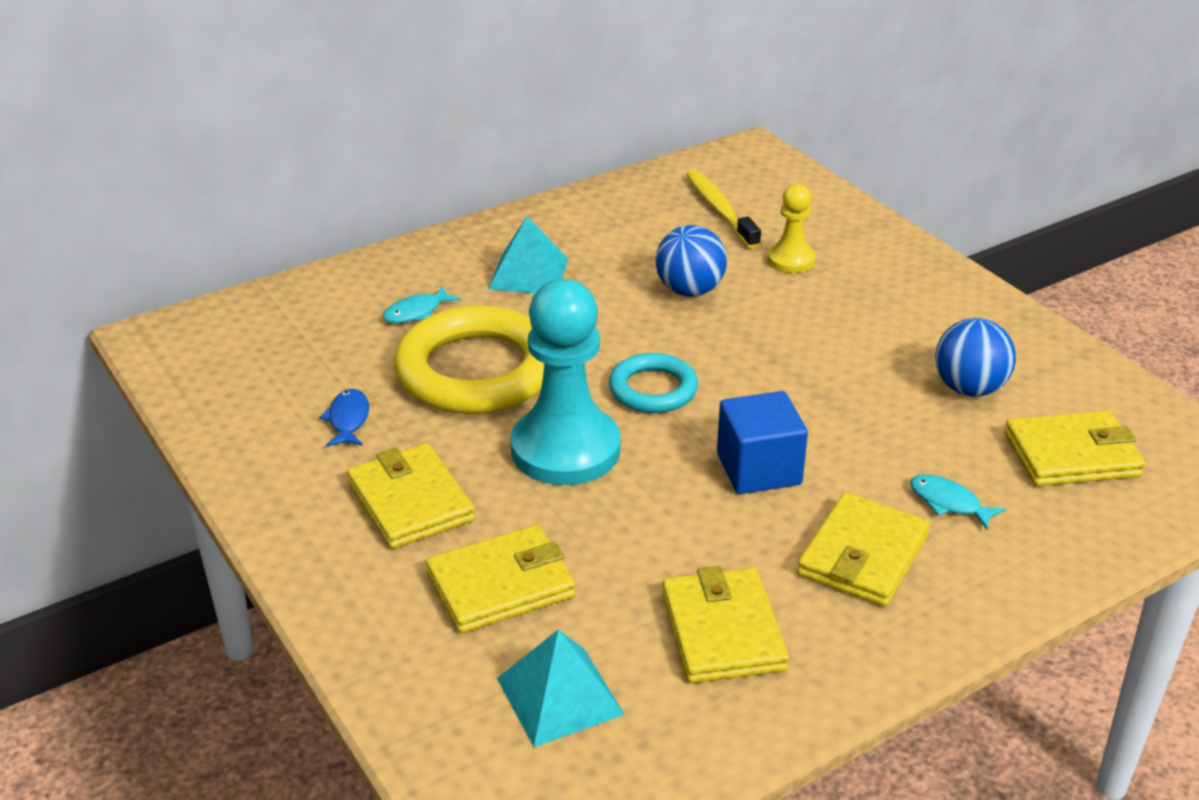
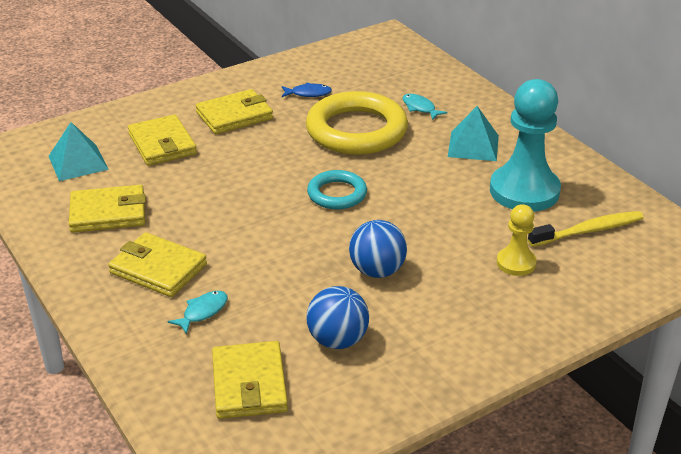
camera: 90 degrees right, 0 degrees up
turquoise pawn [511,279,621,485] -> turquoise pawn moved to [490,79,561,212]
blue ball [655,225,727,297] -> blue ball moved to [349,220,407,278]
blue cube [717,391,808,494] -> none

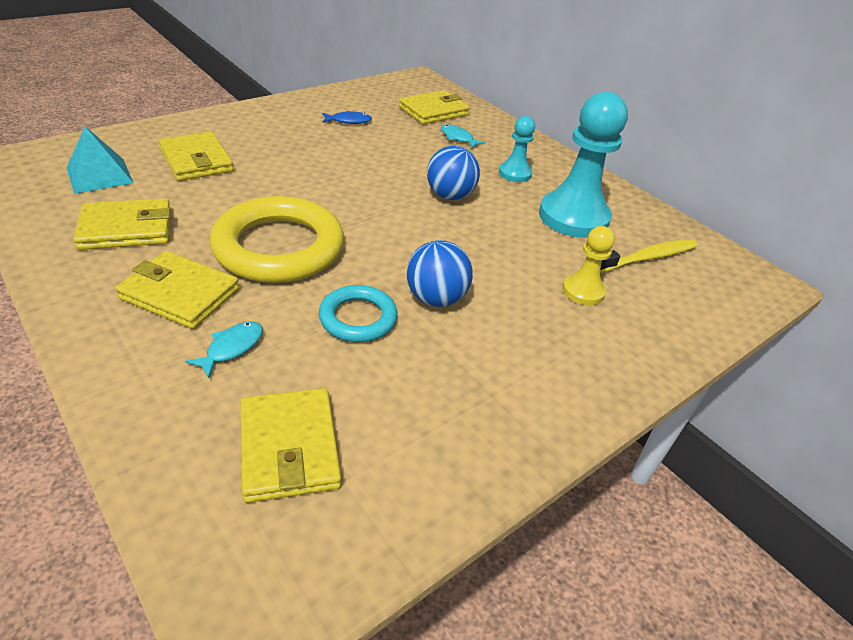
camera: 10 degrees left, 5 degrees up
yellow wallet [195,89,273,134] -> yellow wallet moved to [399,90,470,124]
yellow ring [306,91,408,155] -> yellow ring moved to [210,196,344,283]
turquoise ring [307,170,367,209] -> turquoise ring moved to [319,285,398,342]
blue ball [307,286,369,349] -> blue ball moved to [427,146,480,200]
turquoise pyramid [448,106,499,161] -> turquoise pawn [499,116,535,182]

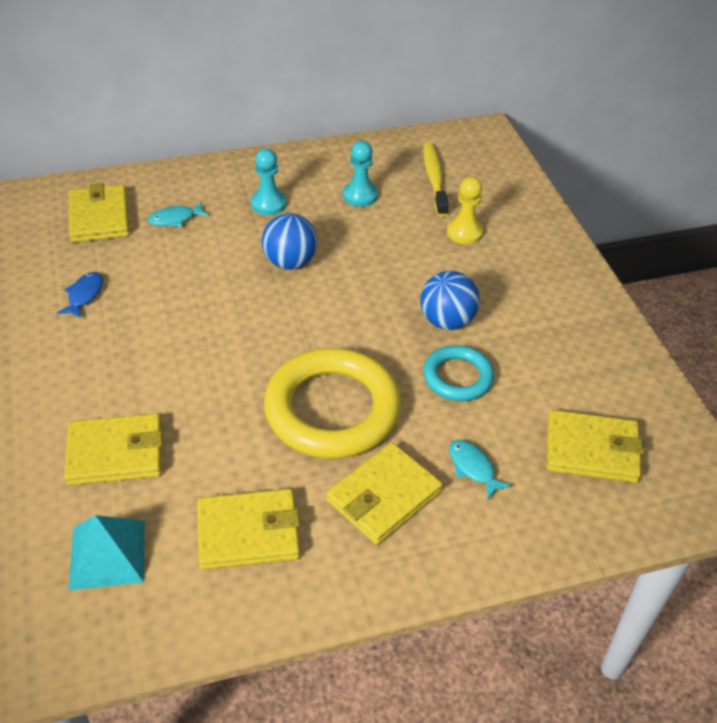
camera: 65 degrees left, 5 degrees up
yellow wallet [73,198,171,250] -> yellow wallet turned 75 degrees clockwise [197,489,300,570]
turquoise pawn [539,92,628,238] -> turquoise pawn [343,141,378,207], size x0.51

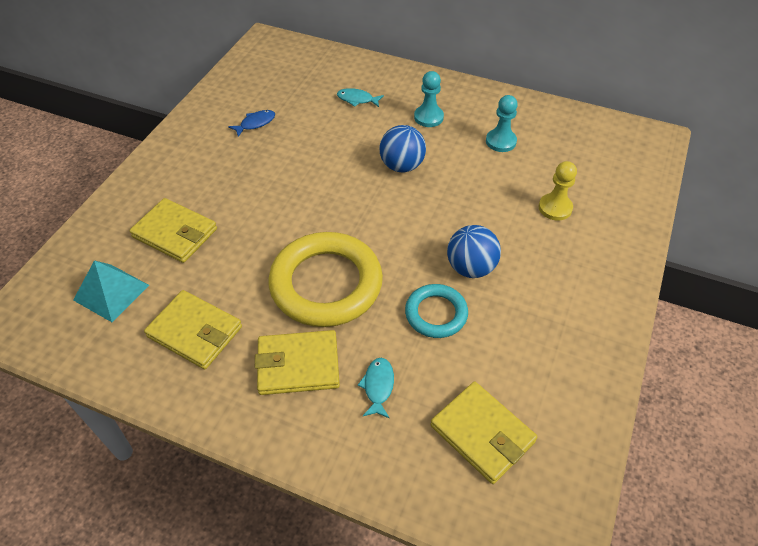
camera: 40 degrees right, 5 degrees up
yellow wallet [69,183,129,243] -> none
yellow toothbrush [423,142,449,217] -> none

